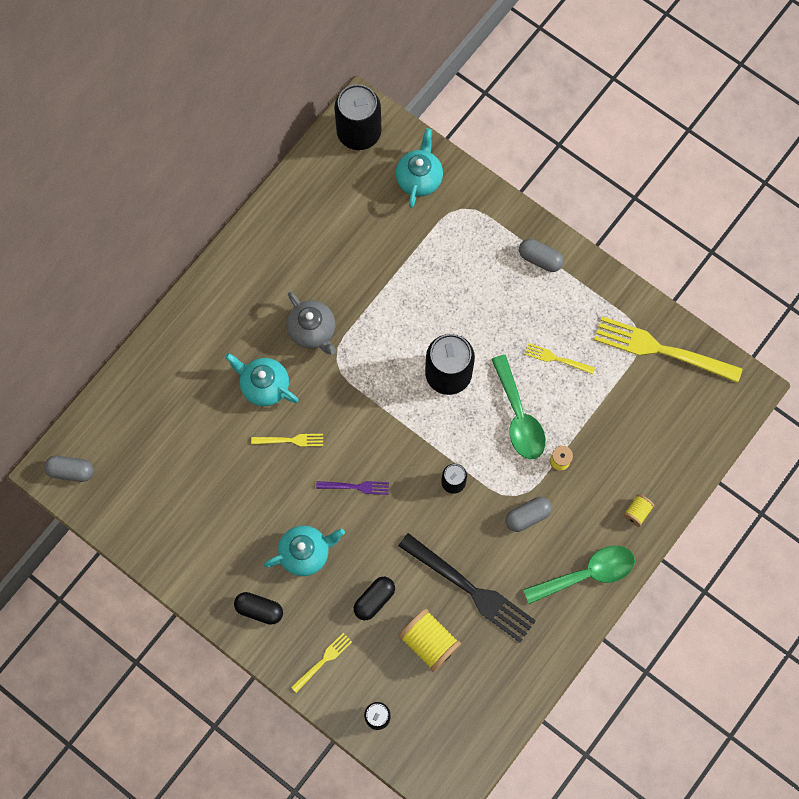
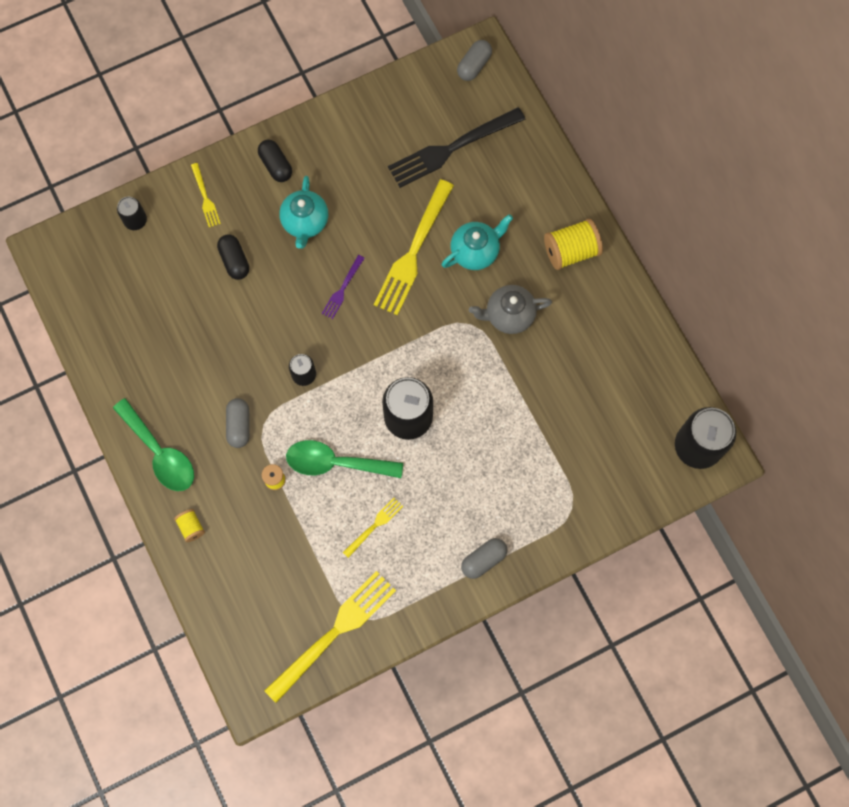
camera: 115 degrees right, 0 degrees up
black capsule [234,592,283,625] -> black capsule turned 75 degrees counterclockwise [258,140,292,182]
yellow fork [251,434,323,447] -> yellow fork [374,179,454,316], size x2.10
turquoise teapot [396,128,443,208] -> none
yellow spool [398,609,461,672] -> yellow spool moved to [544,219,603,270]
black fork [399,533,536,643] -> black fork moved to [388,107,525,188]
green spoon [523,546,635,604] -> green spoon turned 45 degrees counterclockwise [113,398,194,491]

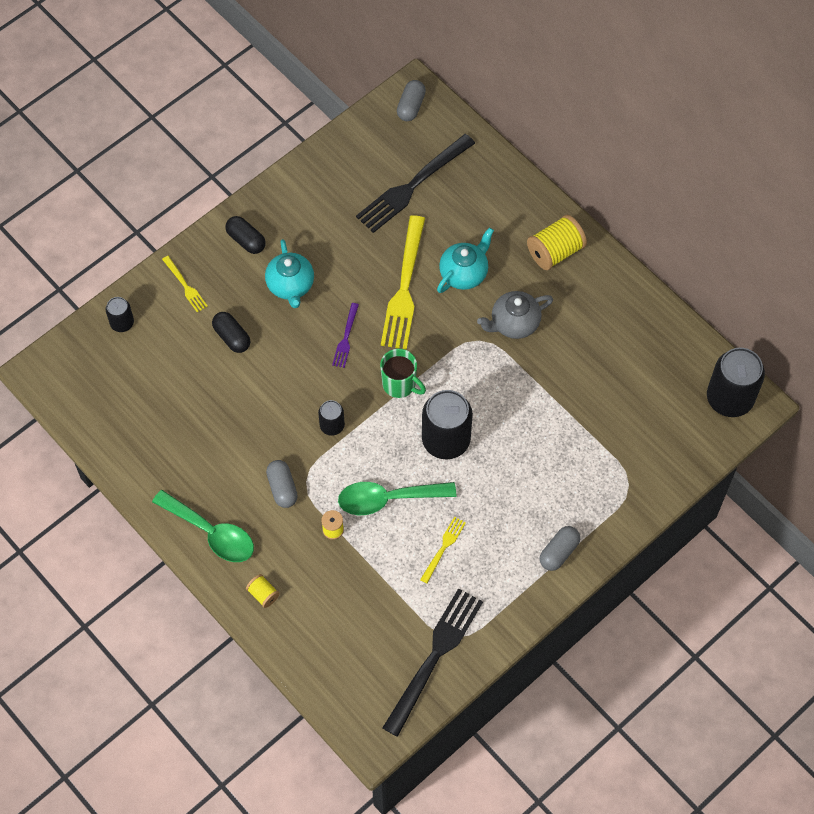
camera: 15 degrees left, 10 degrees down
yellow fork [264,571,396,703] -> black fork [382,588,483,737]
none -> green mug [380,349,426,398]

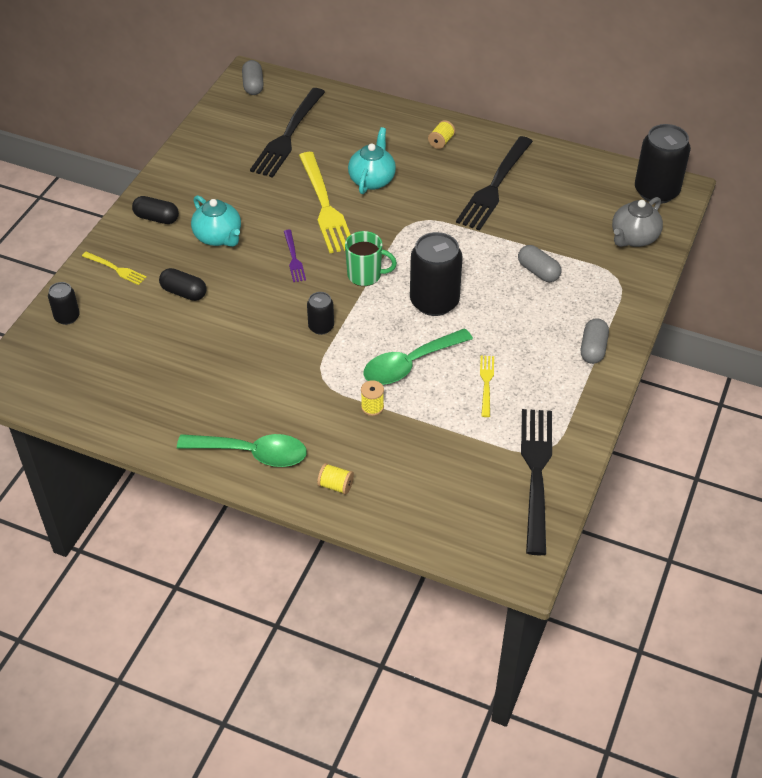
camera: 25 degrees left, 15 degrees down
grey capsule [266,460,298,508] -> grey capsule moved to [518,245,561,282]
grey teapot [477,291,553,339] -> grey teapot moved to [612,197,663,247]
yellow spool [527,215,587,270] -> yellow spool [428,120,455,149], size x0.53
none -> black fork [456,136,533,231]

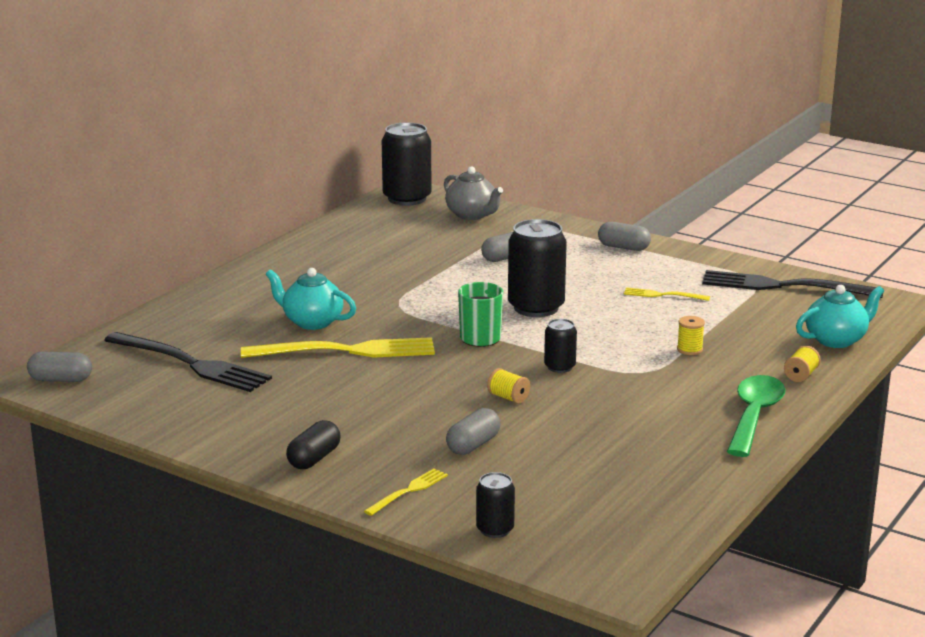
camera: 80 degrees left, 25 degrees down
black capsule [159,268,207,301] -> grey capsule [446,408,501,455]
turquoise teapot [191,195,241,247] -> turquoise teapot moved to [796,285,884,348]
purple fork [284,230,306,282] -> none
green spoon [363,328,473,385] -> none
yellow spool [428,120,455,149] -> yellow spool moved to [487,368,530,404]
black fork [456,136,533,231] -> none

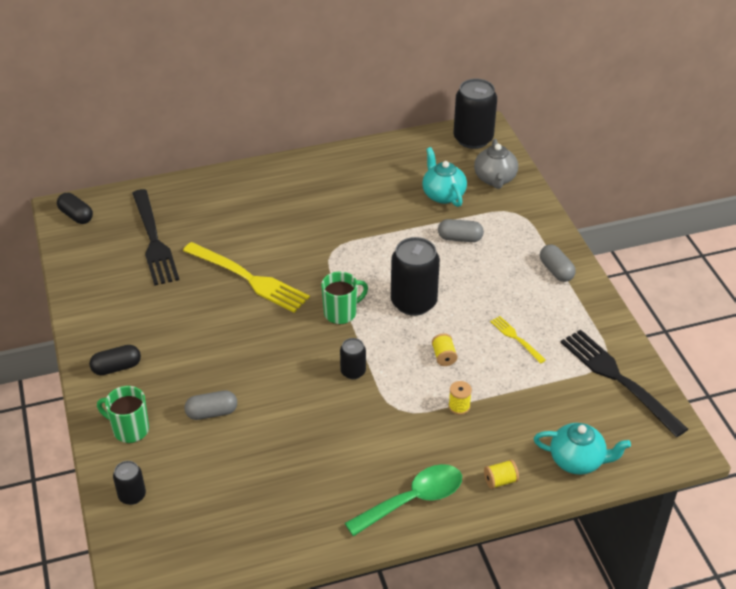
camera: 40 degrees right, 20 degrees up
grey capsule [27,352,92,382] -> black capsule [57,193,93,224]
turquoise teapot [266,268,356,330] -> turquoise teapot moved to [422,147,467,207]
yellow fork [364,468,448,516] -> green mug [97,386,149,443]
yellow spool [487,368,530,404] -> yellow spool moved to [432,333,458,366]

